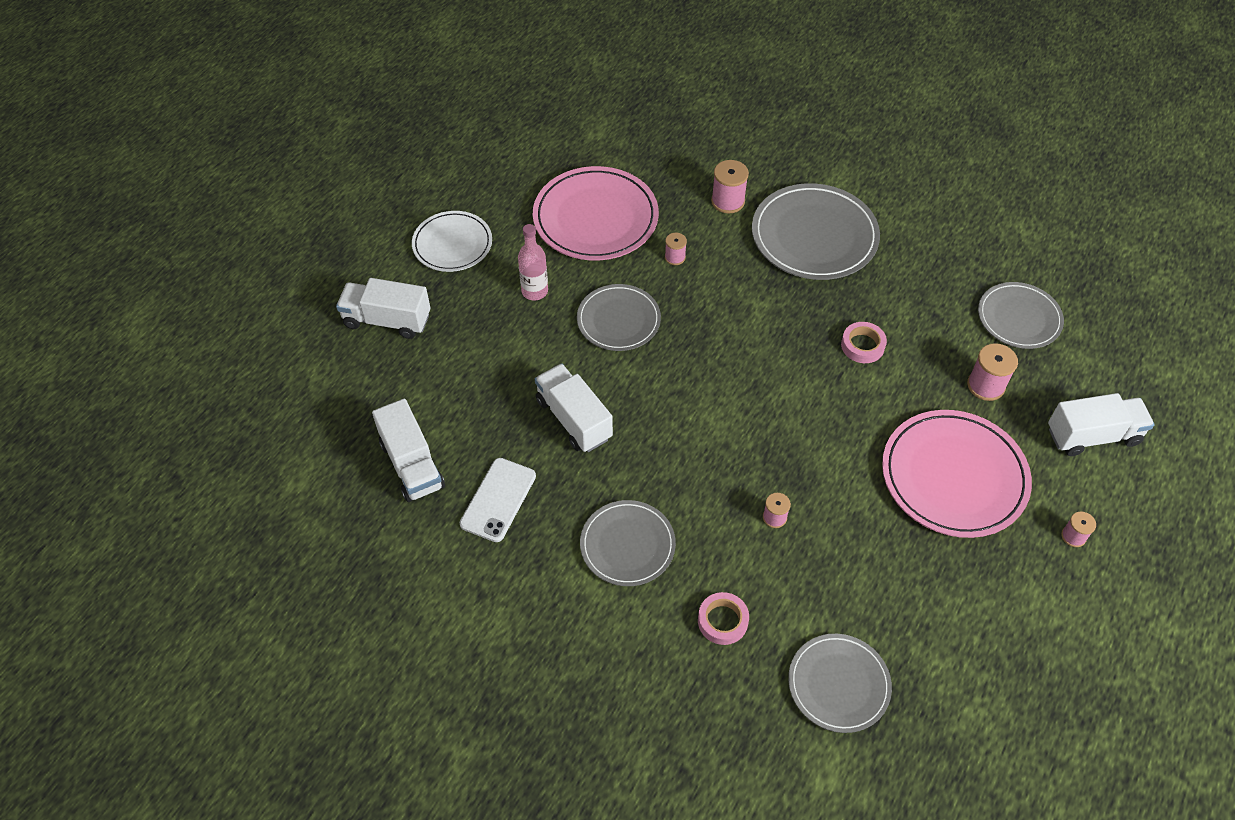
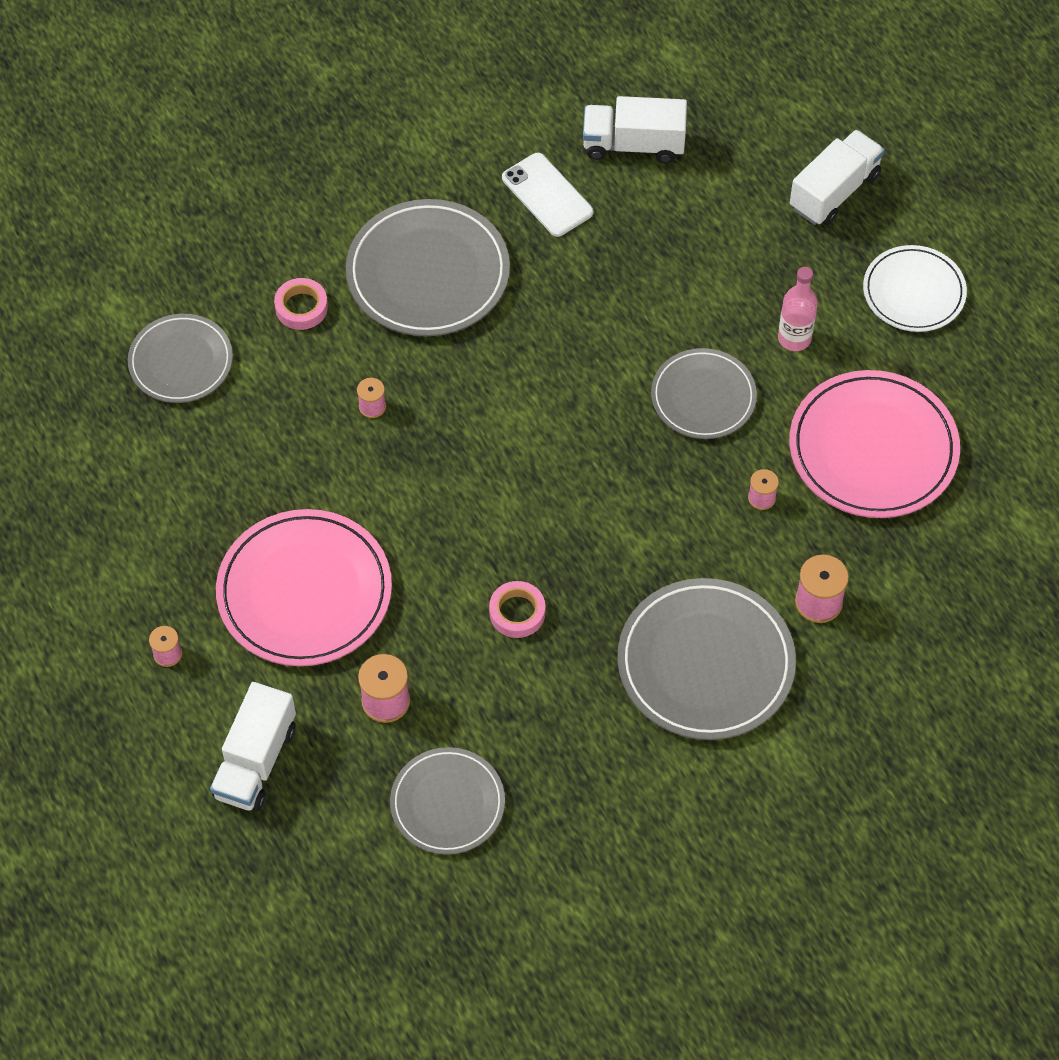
camera: 120 degrees right, 5 degrees up
white truck [535,364,613,452] -> none
grey plate [580,500,676,586] -> grey plate [346,199,510,336], size x1.59

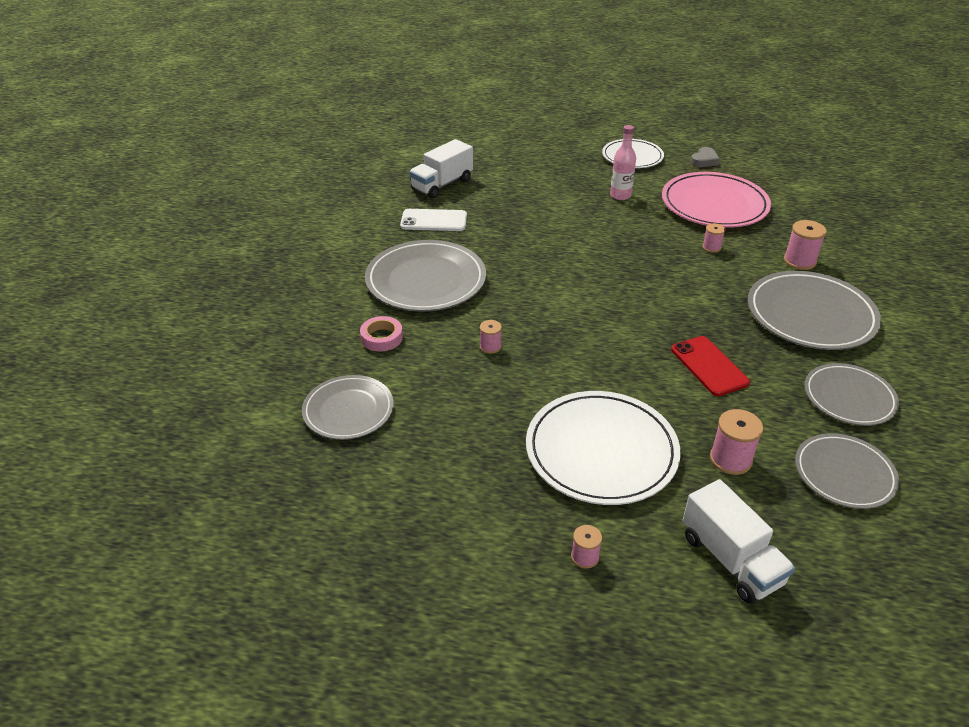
camera: 50 degrees left, 20 degrees down
pink plate [216,509,392,666] -> white plate [526,391,681,505]
pink tape [489,581,545,638] -> red phone [671,336,750,396]
grey plate [651,348,757,439] -> grey plate moved to [804,363,899,426]
white truck [790,130,885,225] -> none
none -> grey heart [691,147,720,167]

